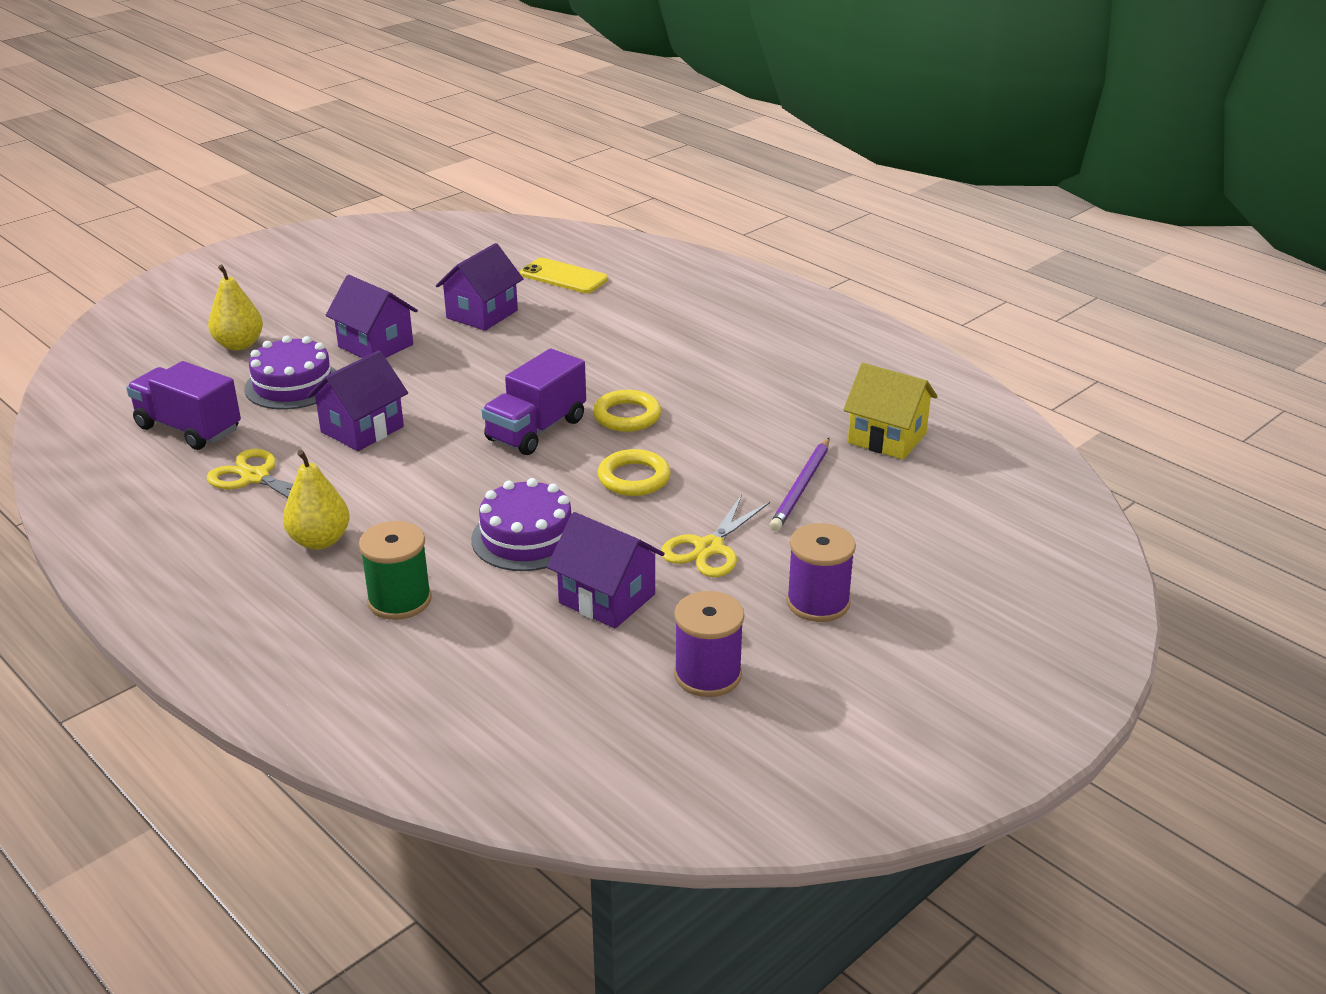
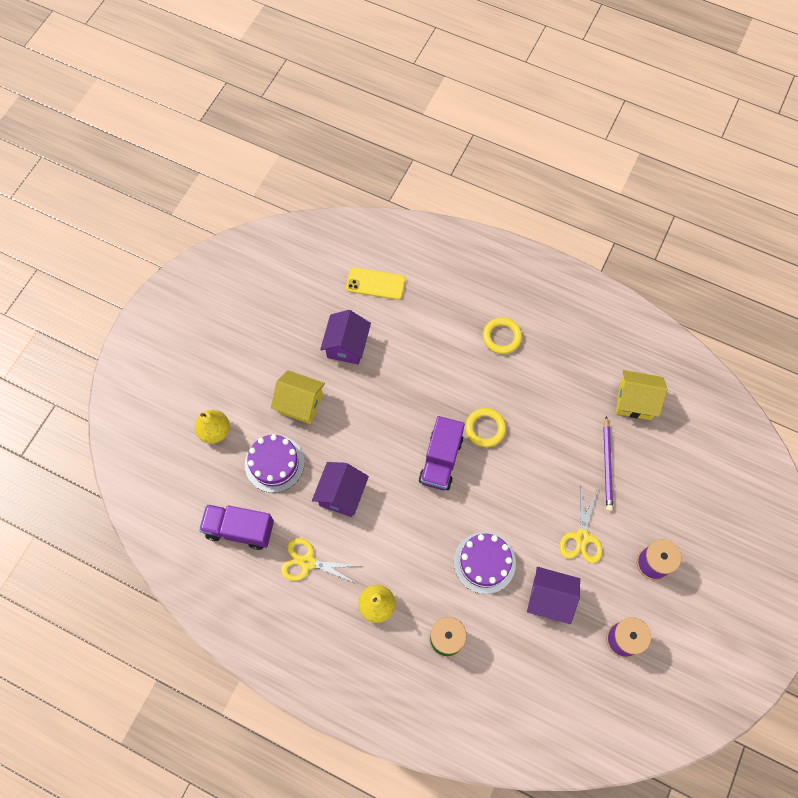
camera: 20 degrees left, 35 degrees up
purple house [326,275,418,358] -> yellow house [271,370,325,424]
yellow ring [597,449,671,496] -> yellow ring moved to [483,317,522,354]

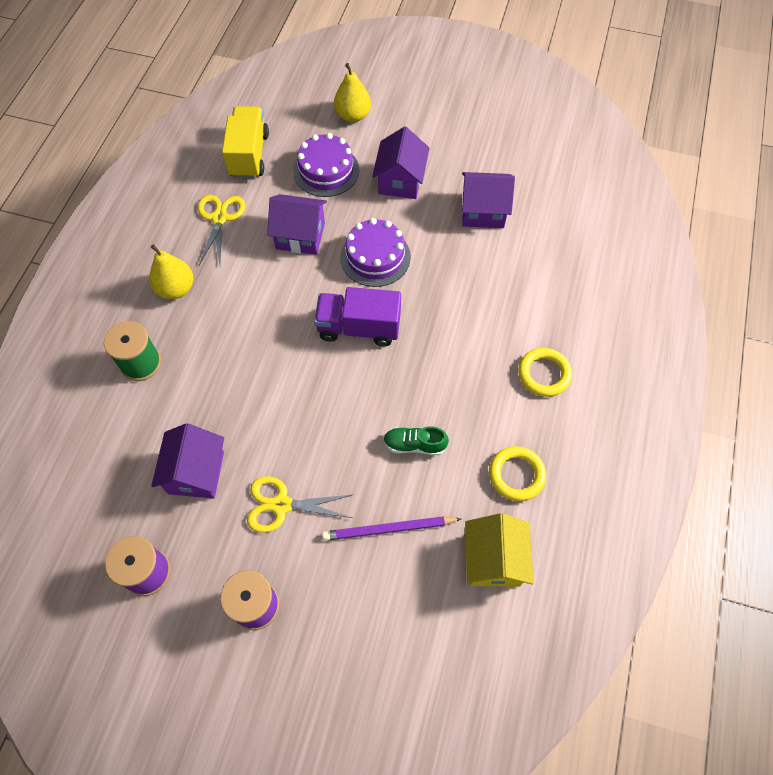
camera: 80 degrees right, 5 degrees down
purple truck [199,504,274,550] -> yellow truck [222,106,269,179]
yellow house [271,370,325,424] -> purple house [372,127,429,199]
yellow phone [346,267,405,300] -> none
purple cake [454,532,516,594] -> purple cake moved to [340,218,411,287]
yellow ring [465,408,506,447] -> yellow ring moved to [489,446,546,501]
none -> green shoe [383,427,449,455]

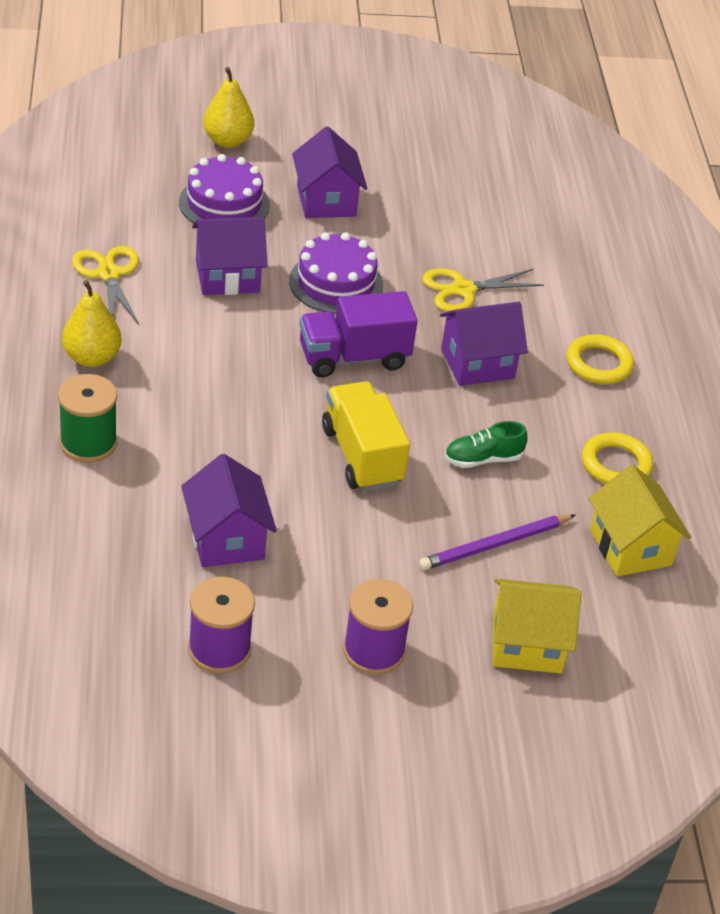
camera: 25 degrees left, 20 degrees down
yellow truck [222,106,269,179] -> yellow truck moved to [322,381,410,491]
yellow scissors [247,476,354,533] -> yellow scissors moved to [422,268,544,312]
purple house [462,172,515,228] -> purple house moved to [440,302,528,386]
none -> yellow house [493,579,582,673]

